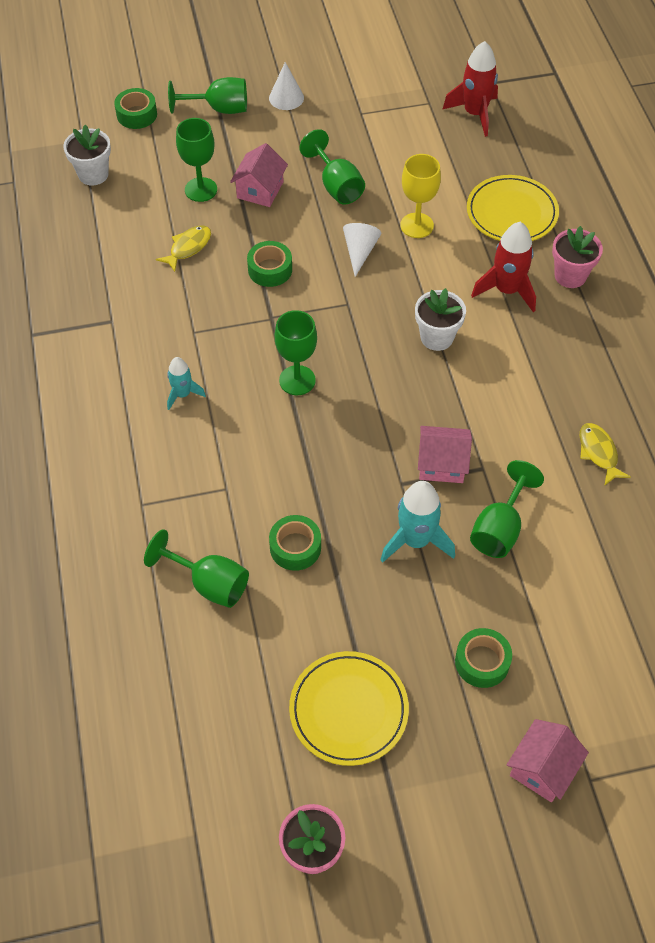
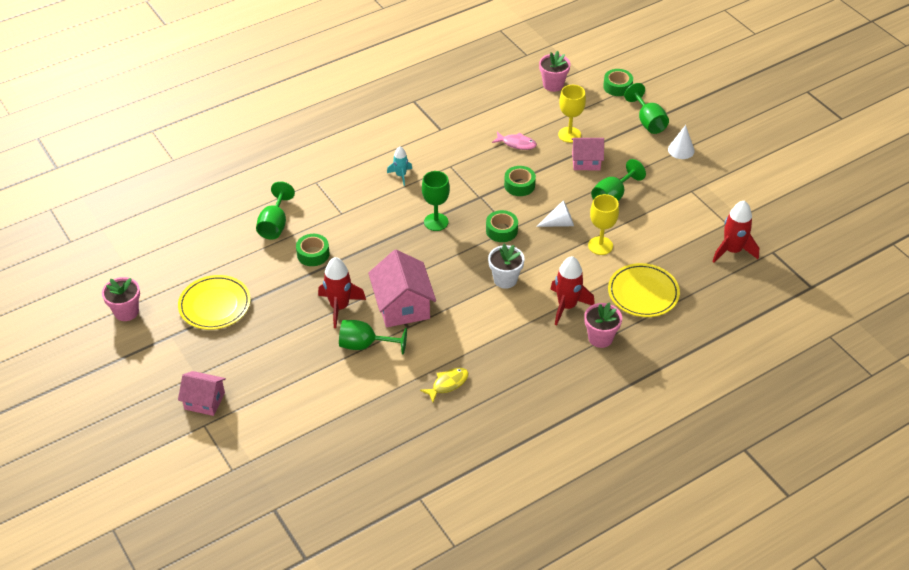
camera: 70 degrees right, 10 degrees down
white flower pot [63,125,111,185] -> pink flower pot [539,51,571,92]
yellow fish [156,225,211,272] -> pink fish [492,132,537,150]
green goblet [176,118,217,202] -> yellow goblet [558,85,586,143]
turquoise rocket [381,481,455,563] -> red rocket [318,257,366,328]
pink house [418,426,472,483] -> pink house [368,250,436,327], size x1.59
green tape [455,628,512,688] -> green tape moved to [486,210,518,242]

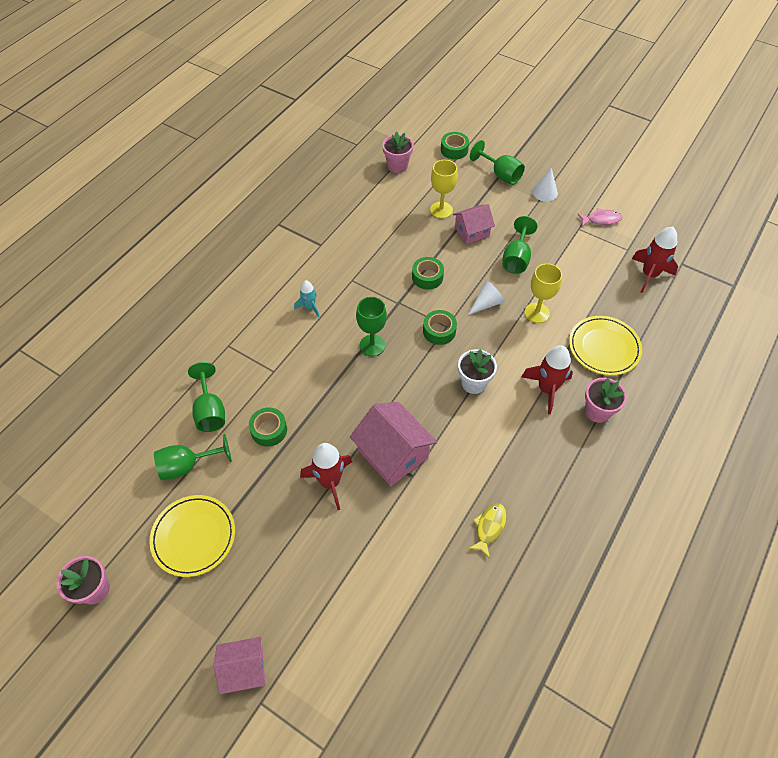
camera: 25 degrees left, 10 degrees up
green goblet [339,320,407,355] -> green goblet moved to [154,434,232,480]
pink fish [492,132,537,150] -> pink fish moved to [577,208,622,226]

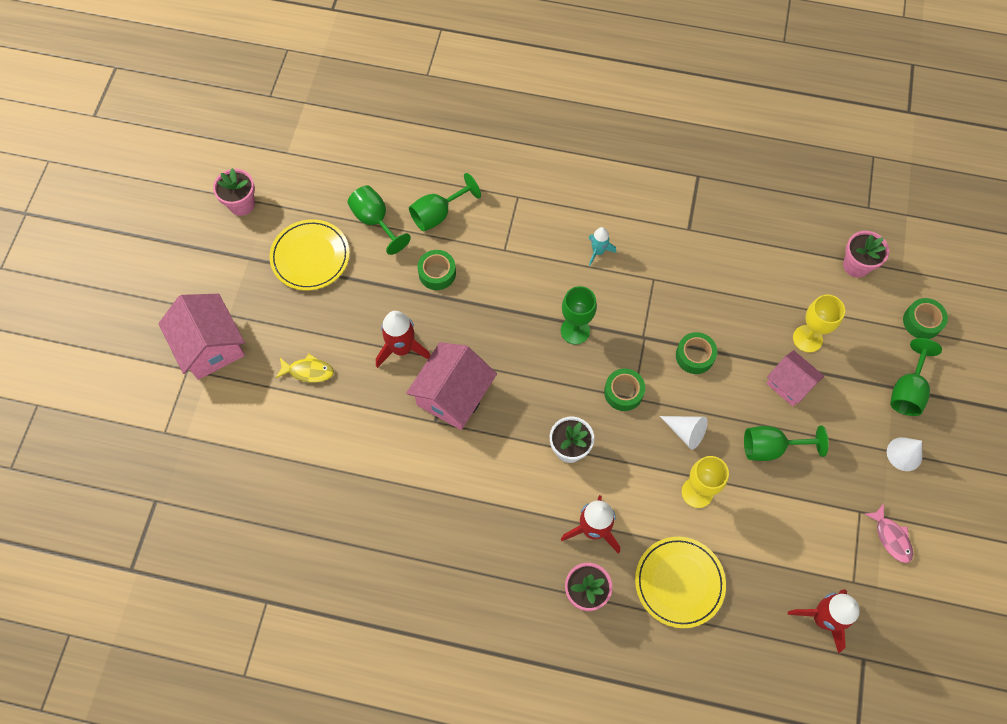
camera: 70 degrees right, 10 degrees up
pink house [213,637,265,694] -> pink house [158,294,245,380], size x1.59
yellow fish [468,503,507,558] -> yellow fish moved to [276,354,334,382]

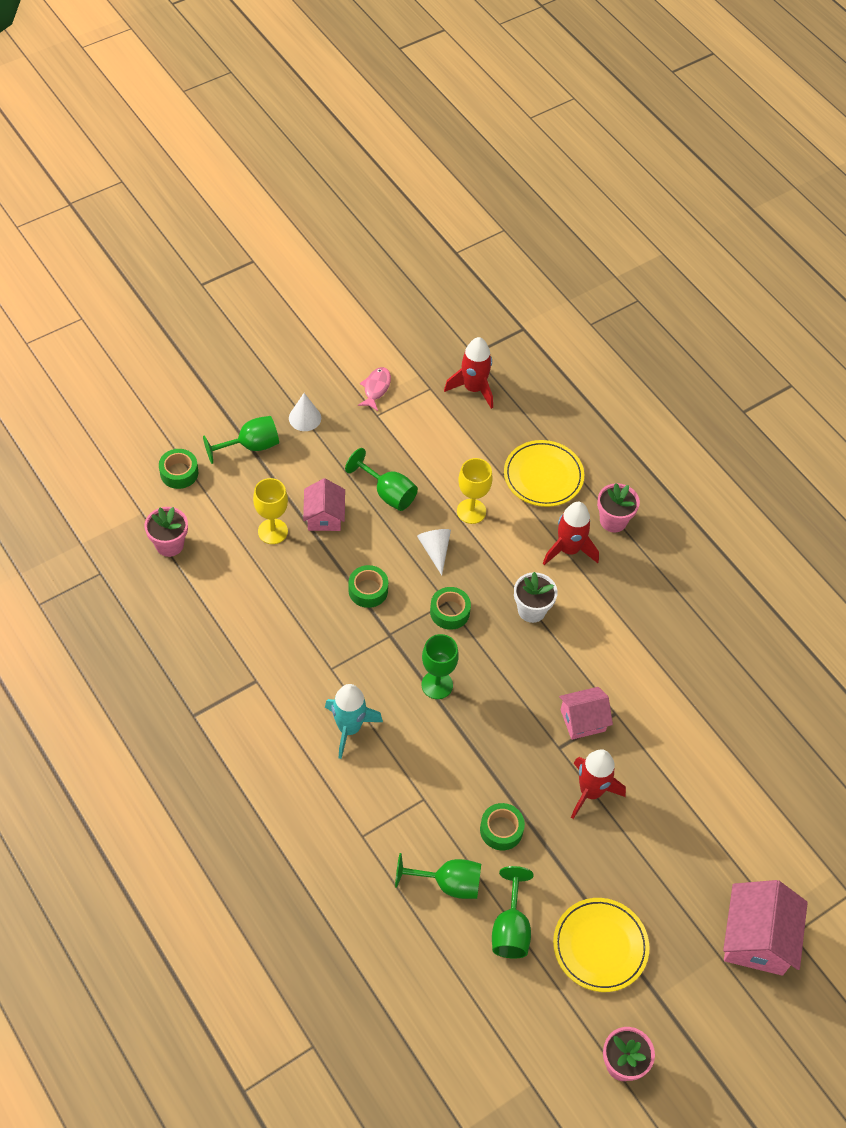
camera: 140 degrees left, 10 degrees down
yellow fish [276,354,334,382] -> none
pink house [406,342,497,430] -> pink house [559,687,613,740], size x0.63
turquoise rocket [588,227,616,266] -> turquoise rocket [325,684,383,759], size x1.69

